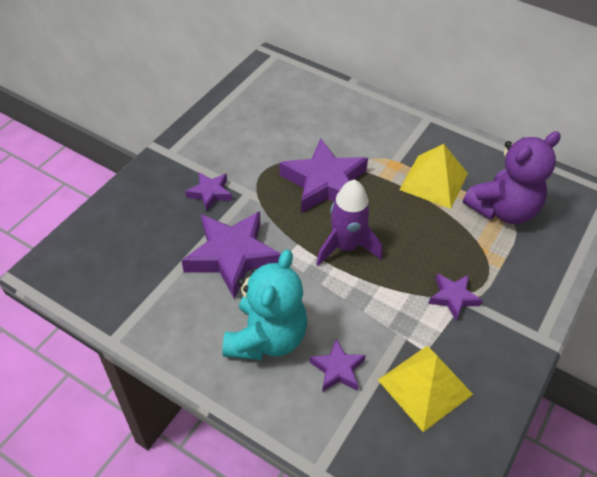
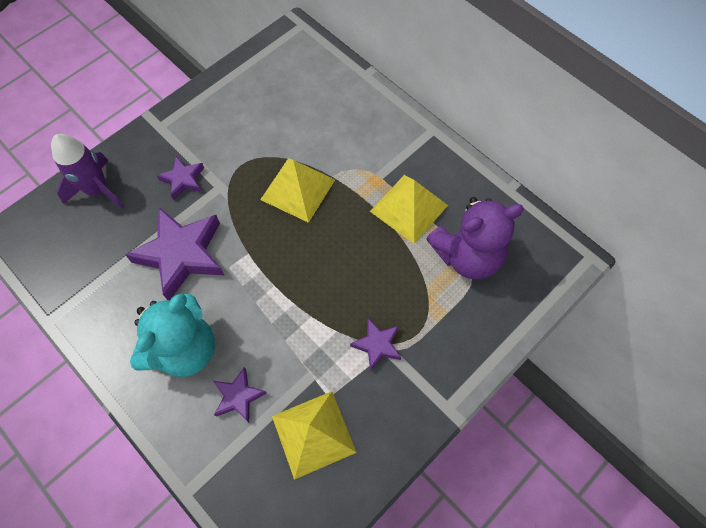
camera: 15 degrees right, 15 degrees up
purple star [280,138,368,213] -> yellow pyramid [260,158,335,223]
purple rocket [316,179,382,266] -> purple rocket moved to [51,134,124,209]

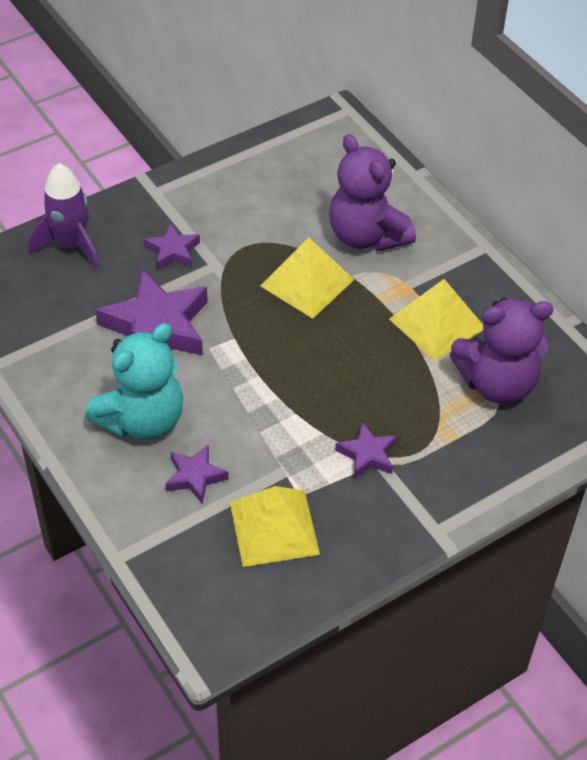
camera: 10 degrees right, 15 degrees down
none -> purple teddy bear [329,134,416,251]

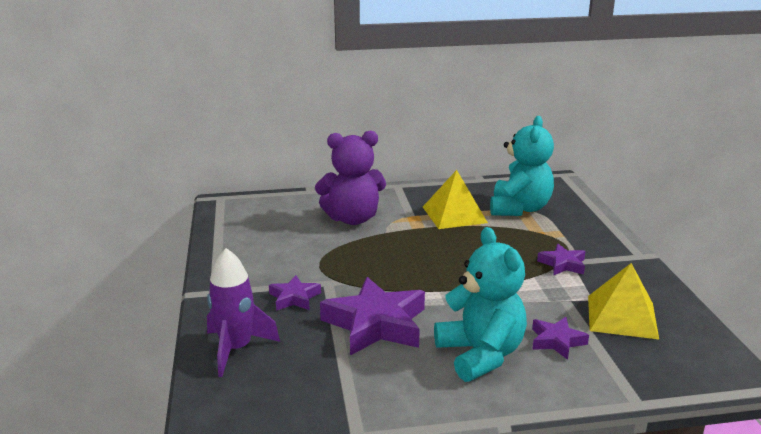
camera: 65 degrees left, 25 degrees down
yellow pyramid [260,238,354,319] -> none
purple teddy bear [450,298,553,404] -> turquoise teddy bear [490,116,554,216]

